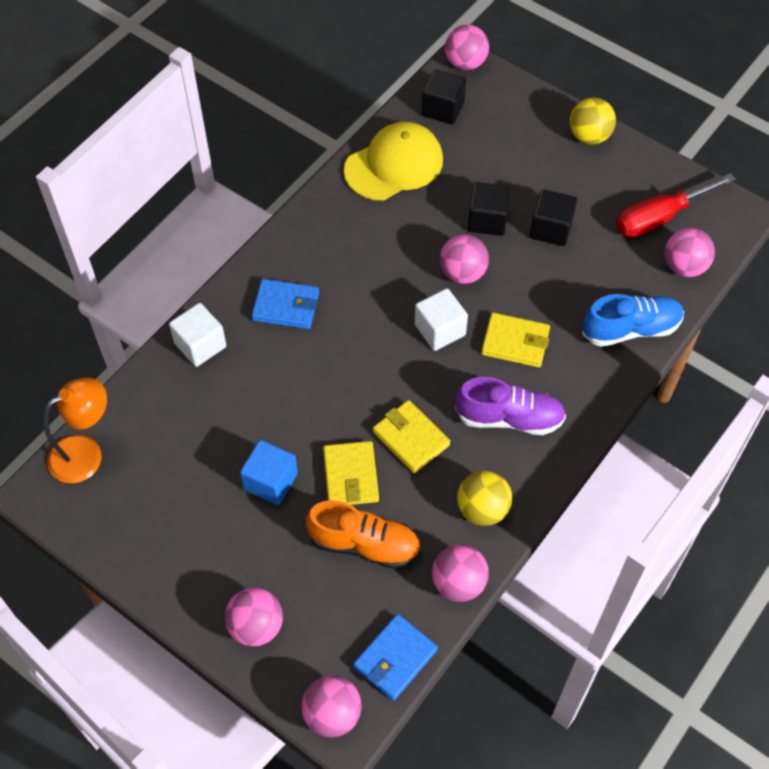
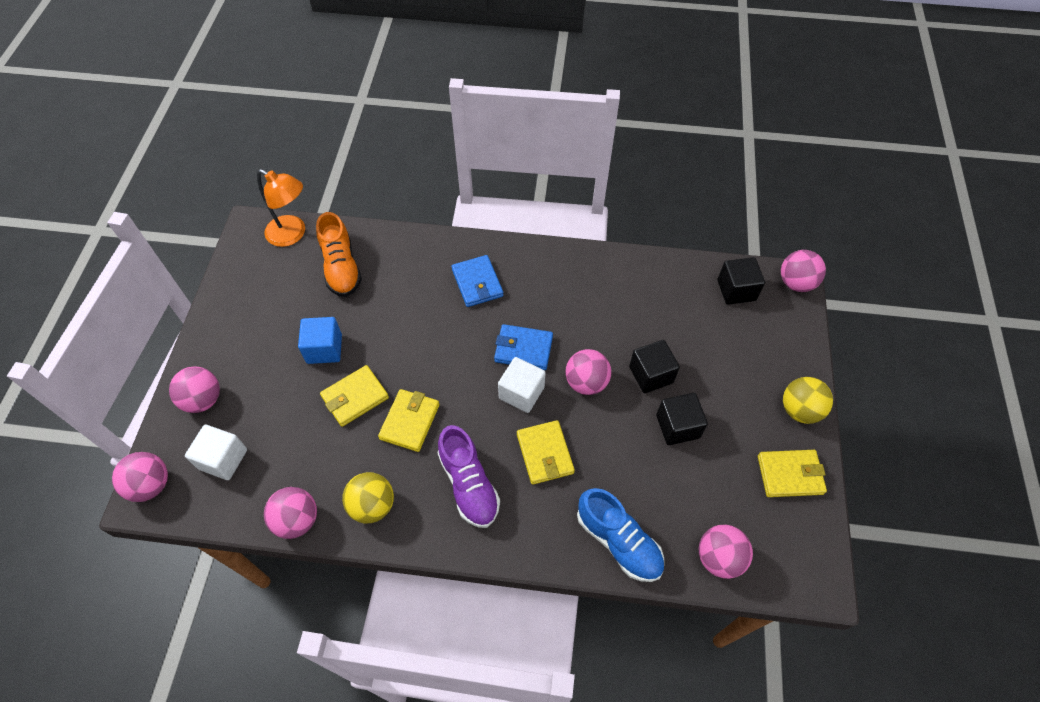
camera: 60 degrees right, 0 degrees up
white cube [169,303,226,367] -> white cube moved to [185,424,247,480]
orange shoe [306,500,421,569] -> orange shoe moved to [316,212,362,297]
yellow cap [344,121,443,200] -> none
blue wallet [353,614,438,701] -> blue wallet moved to [494,324,553,370]
red screwdriver [616,173,736,237] -> none
none -> yellow wallet [758,450,827,497]

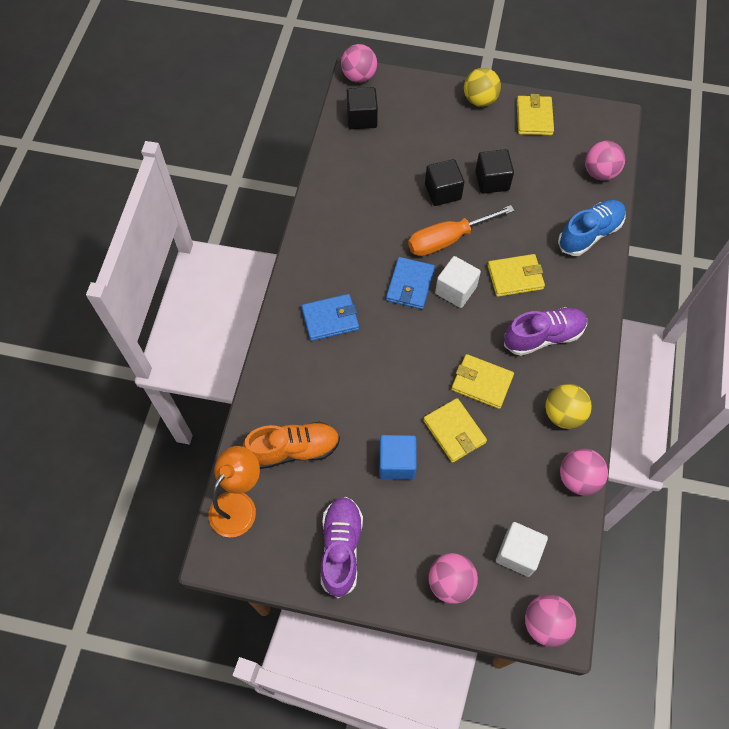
camera: 85 degrees left, 5 degrees up
pink ball [565,349,611,395] -> orange screwdriver [408,205,515,256]
none -> purple shoe [321,497,363,598]

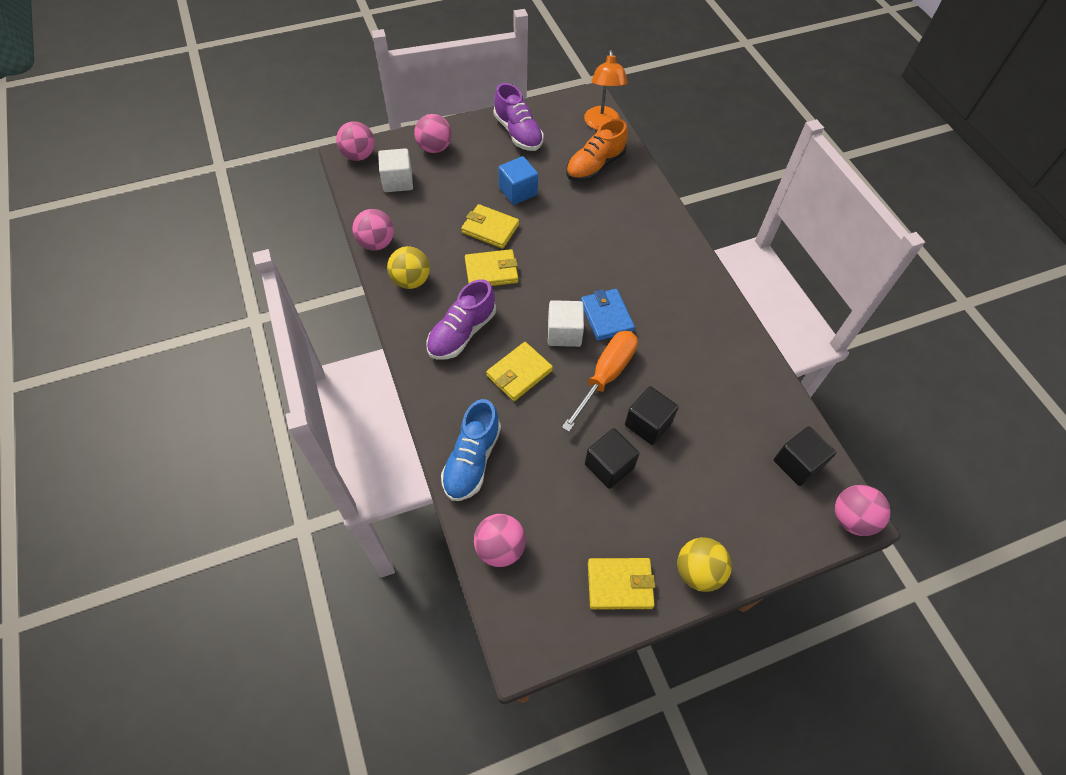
camera: 145 degrees right, 5 degrees down
blue wallet [301,294,359,341] -> none
yellow wallet [517,94,554,135] -> yellow wallet turned 60 degrees counterclockwise [588,558,655,610]

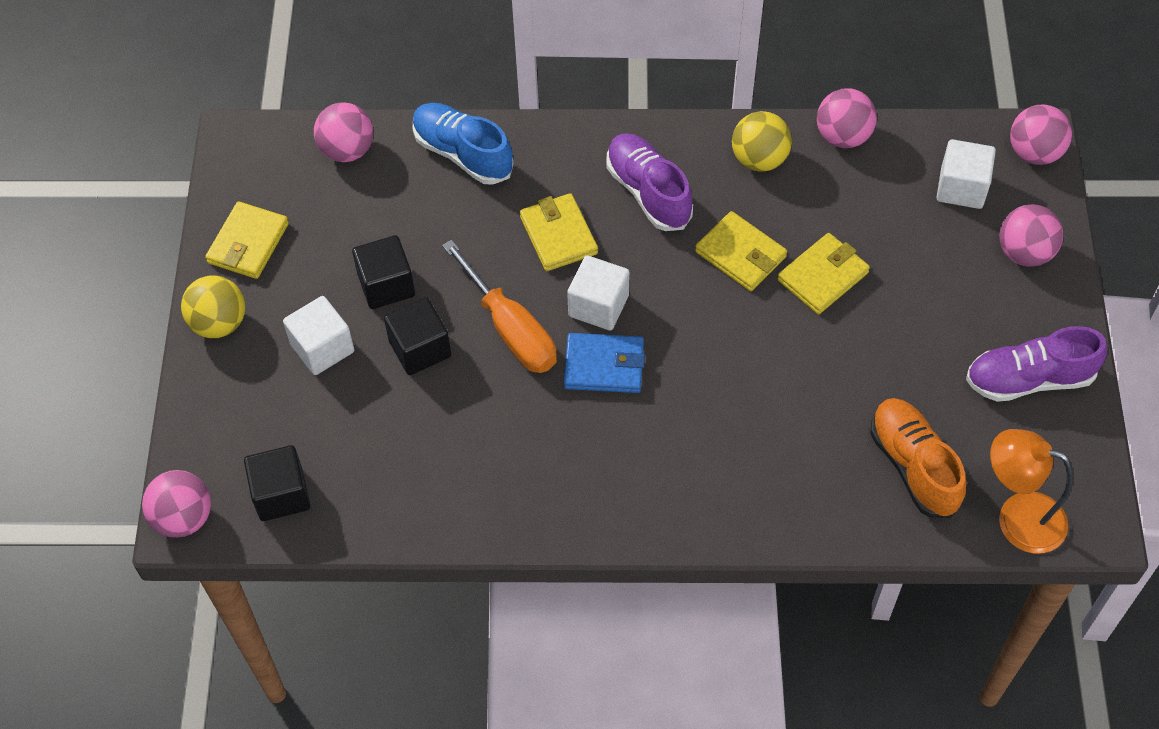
camera: 115 degrees right, 0 degrees up
yellow wallet [465,249,518,286] -> yellow wallet turned 60 degrees counterclockwise [695,211,787,291]
blue cube [498,156,538,205] -> none
none -> white cube [283,296,354,375]

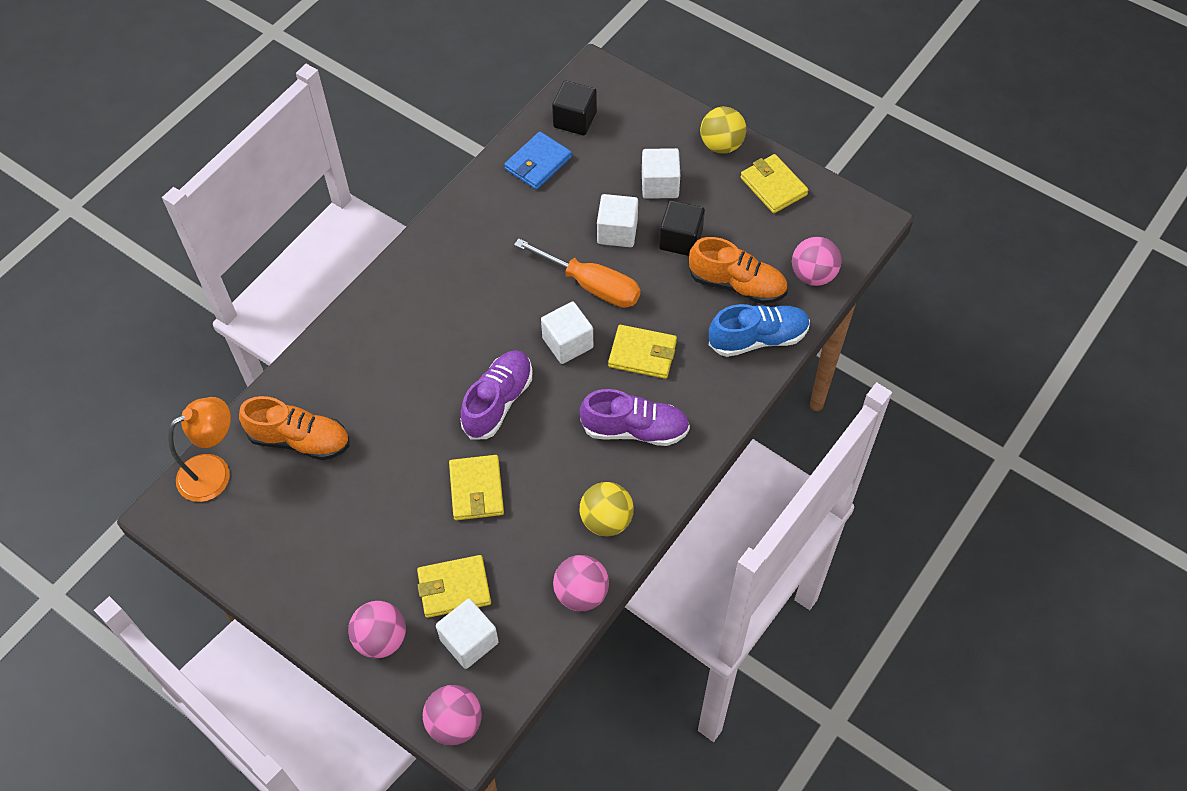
camera: 125 degrees right, 0 degrees up
pink ball [142,470,211,538] -> none
black cube [384,298,451,375] -> white cube [597,194,638,247]
orange screwdriver [442,240,557,373] -> orange screwdriver turned 150 degrees counterclockwise [514,238,641,308]
blue wallet [564,333,645,393] -> blue wallet moved to [504,132,572,190]
yellow wallet [695,211,787,291] -> yellow wallet moved to [417,555,491,618]
purple shoe [966,326,1107,402] -> purple shoe moved to [460,350,533,439]
none -> orange shoe [689,237,788,304]

